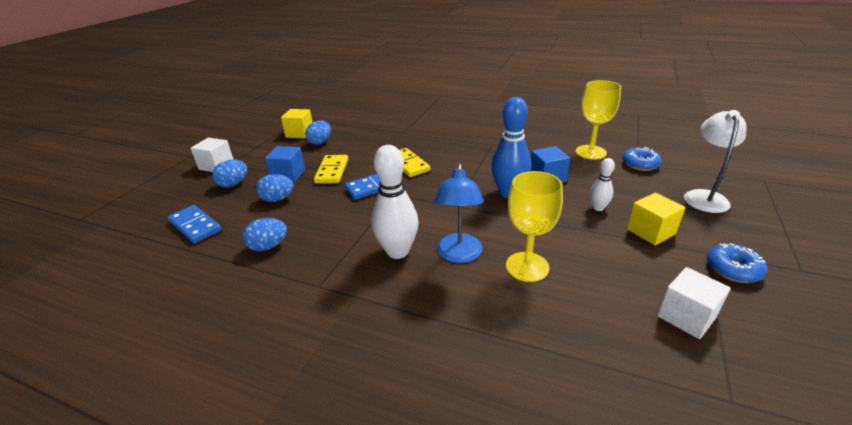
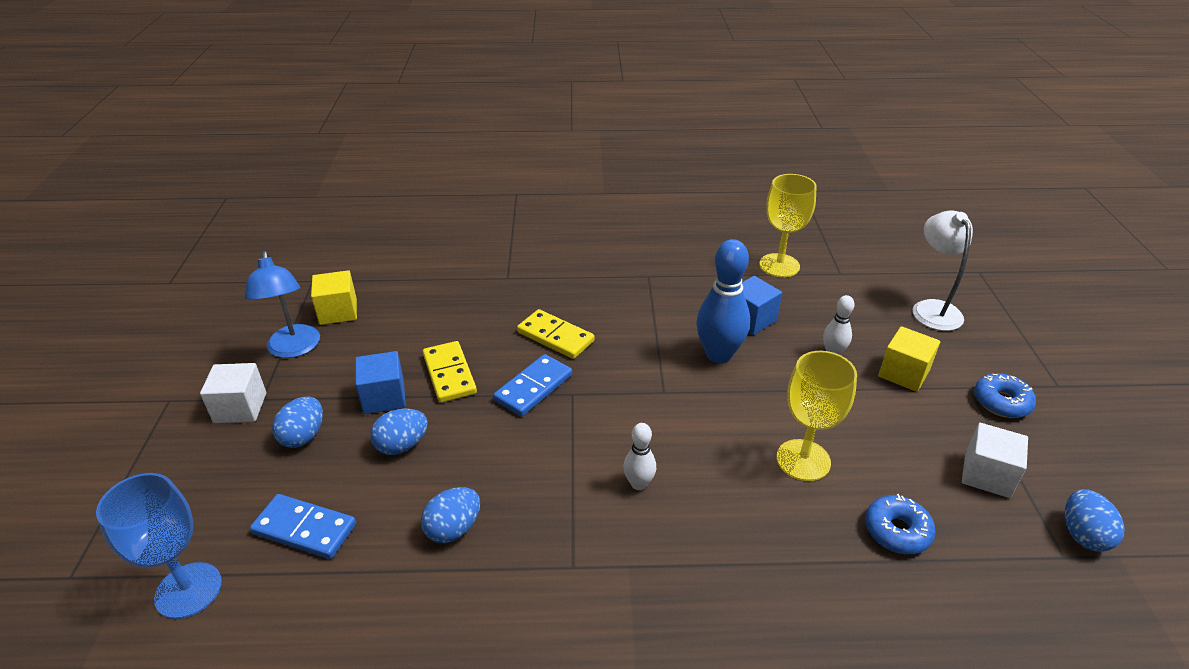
camera: 25 degrees left, 5 degrees up
blue egg [305,120,331,145] -> blue egg moved to [1065,489,1125,552]
white bowling pin [371,145,418,259] -> white bowling pin [623,423,656,490], size x0.53
blue lamp [434,163,484,263] -> blue lamp moved to [245,251,320,358]
blue donut [622,147,662,171] -> blue donut moved to [865,494,936,554]
none -> blue goblet [96,473,222,619]

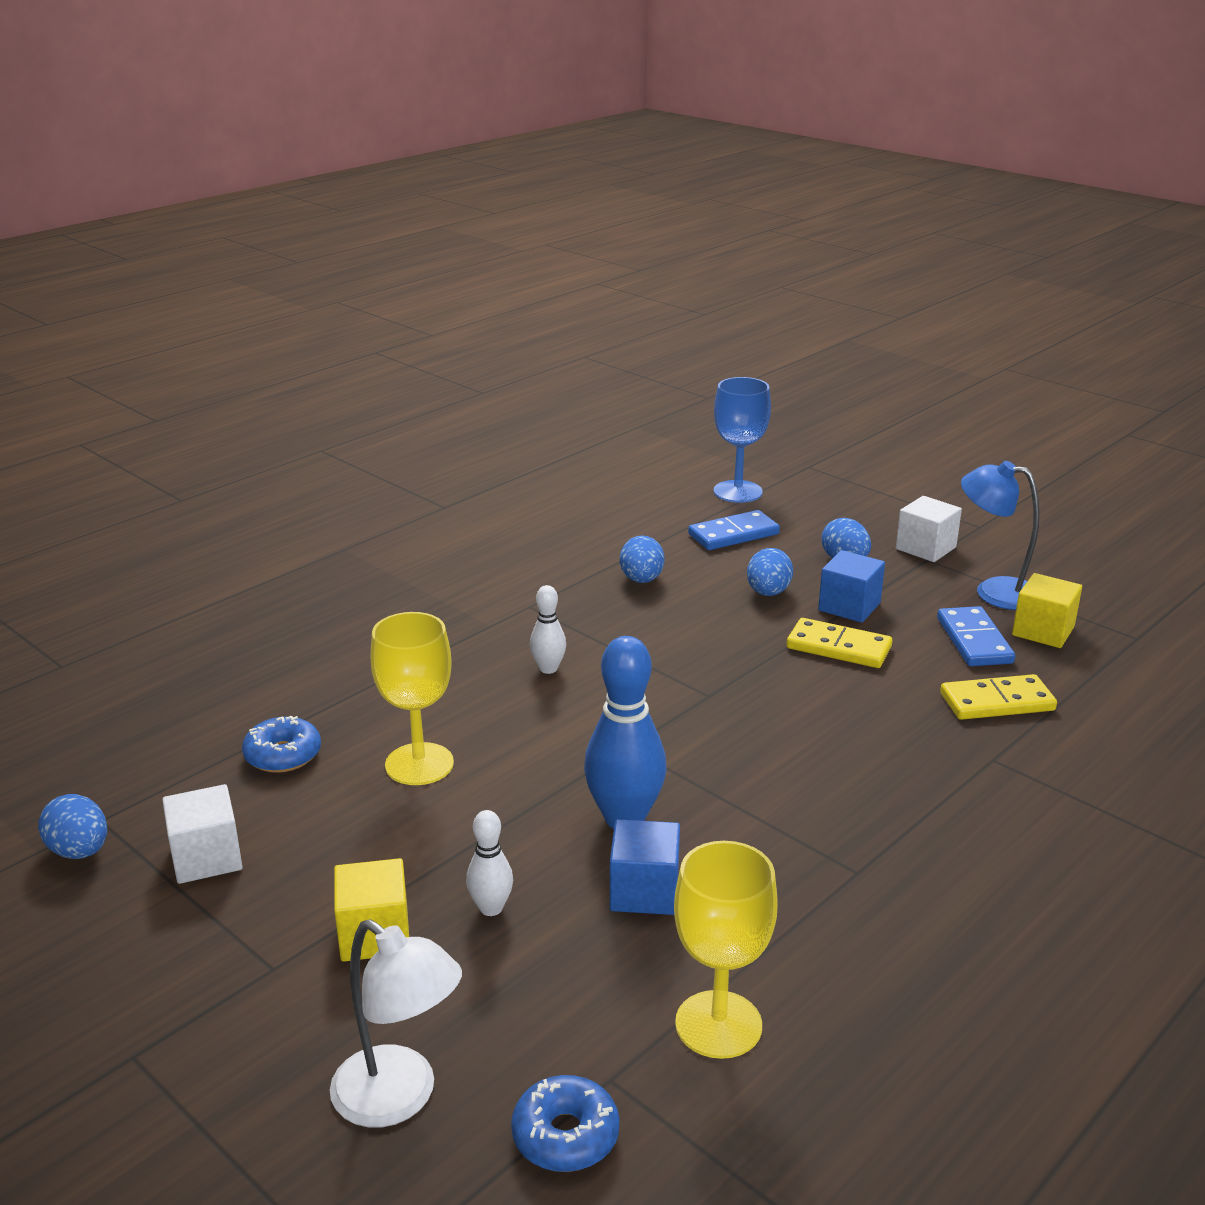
camera: 135 degrees right, 10 degrees down
blue domino [493,354,572,417] -> blue domino moved to [937,606,1015,666]
yellow domino [517,309,594,359] -> yellow domino moved to [940,674,1057,720]
blue donut [974,373,1036,418] -> blue donut moved to [511,1075,620,1172]

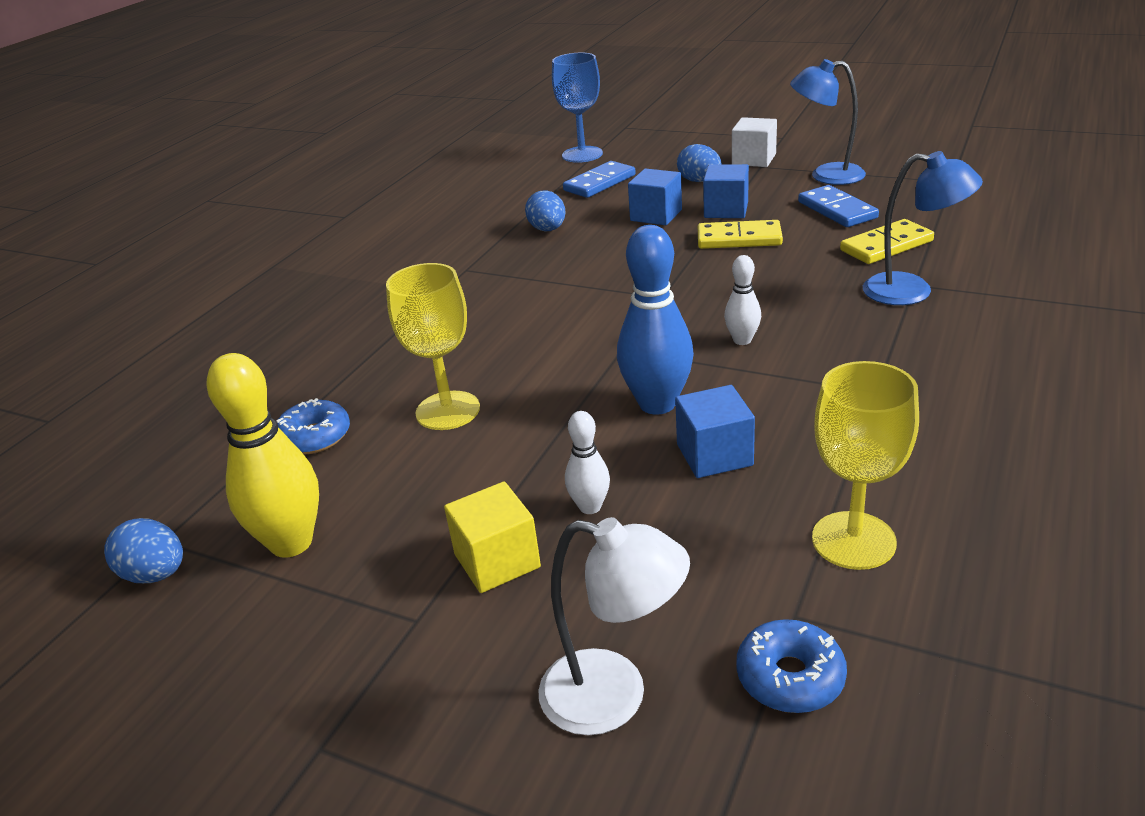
camera: 15 degrees left, 5 degrees up
white cube [162,784,243,884] -> yellow bowling pin [206,353,319,558]
white bowling pin [530,585,566,674] -> white bowling pin moved to [724,255,761,345]
blue egg [747,548,793,596] -> blue cube [628,169,682,225]
yellow cube [1012,573,1082,648] -> none
none -> blue lamp [863,151,983,305]

